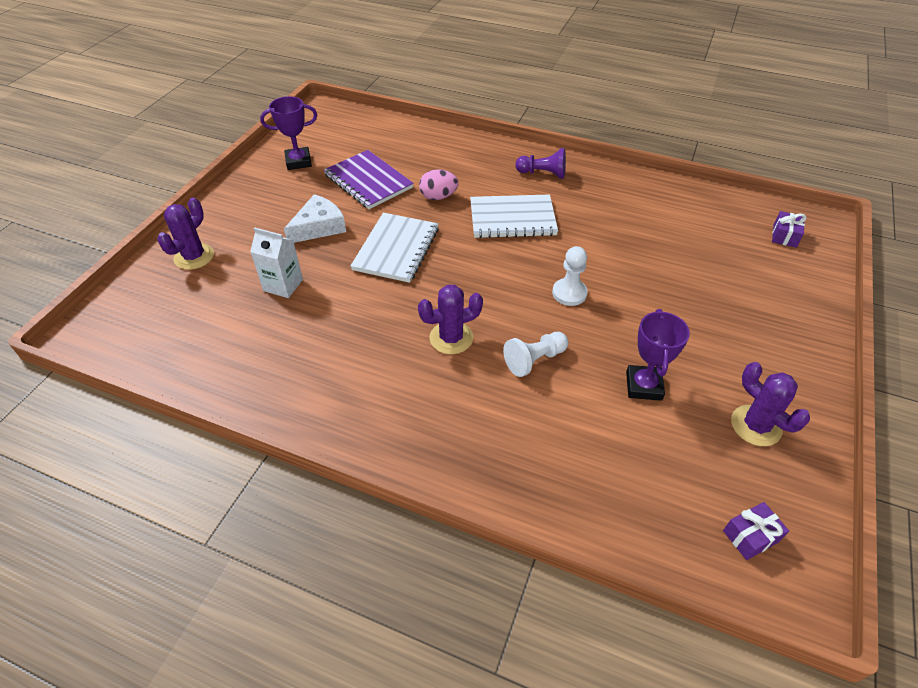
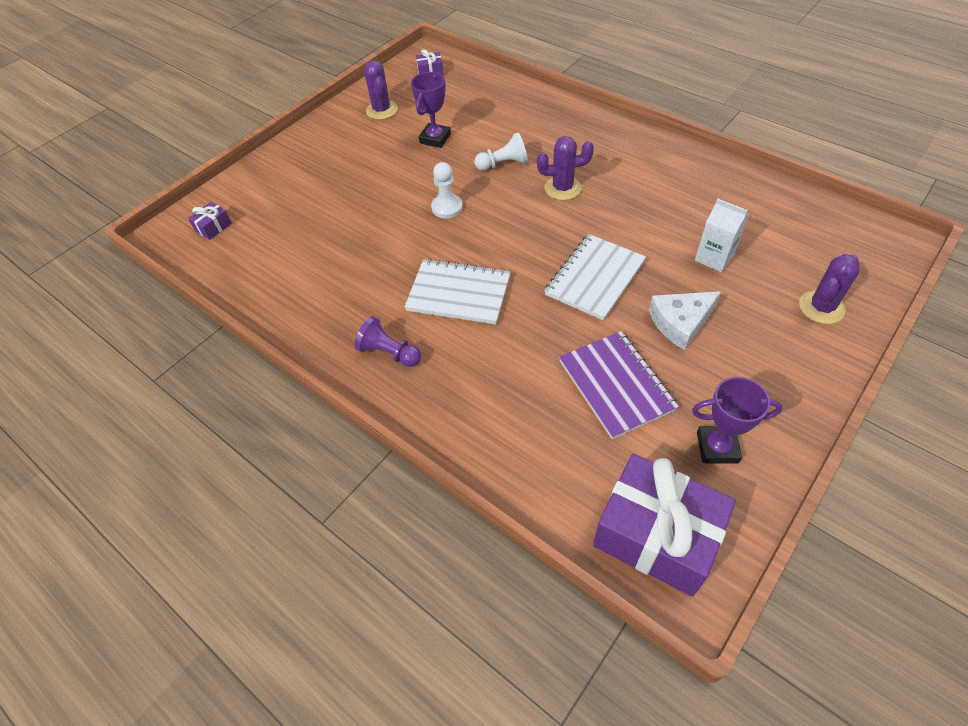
camera: 160 degrees left, 5 degrees up
pink egg [419,169,459,200] -> none
none -> purple gift [593,454,736,596]

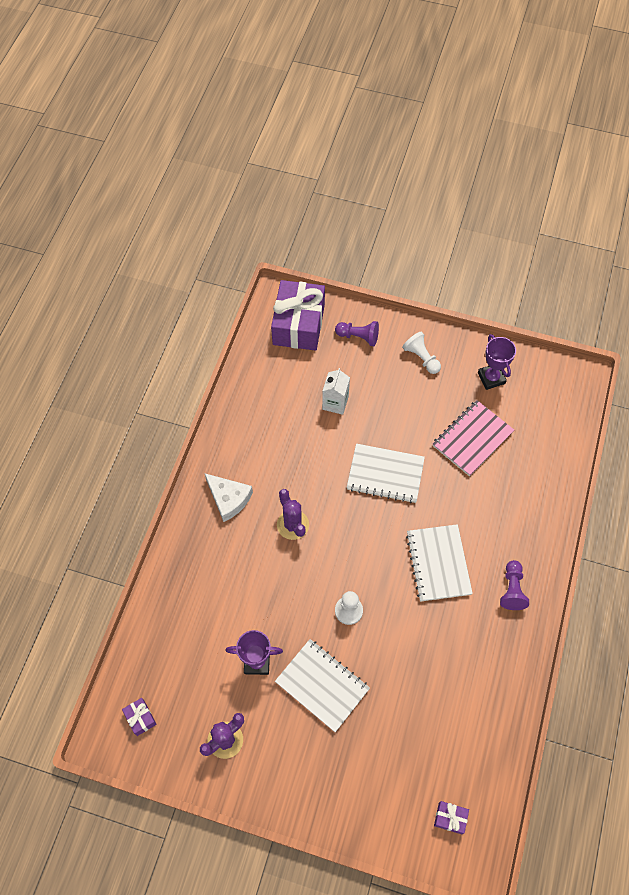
camera: 115 degrees left, 10 degrees up
white pawn [474,133,528,171] -> white pawn moved to [402,332,441,374]
purple notebook [559,331,679,439] -> pink notebook [432,400,514,476]
purple gift [593,454,736,596] -> purple gift moved to [271,280,325,351]
white cheese [649,291,721,350] -> white cheese moved to [204,473,253,522]
purple cactus [799,254,860,324] -> purple pawn [335,321,379,346]
none -> white notebook [275,639,370,732]

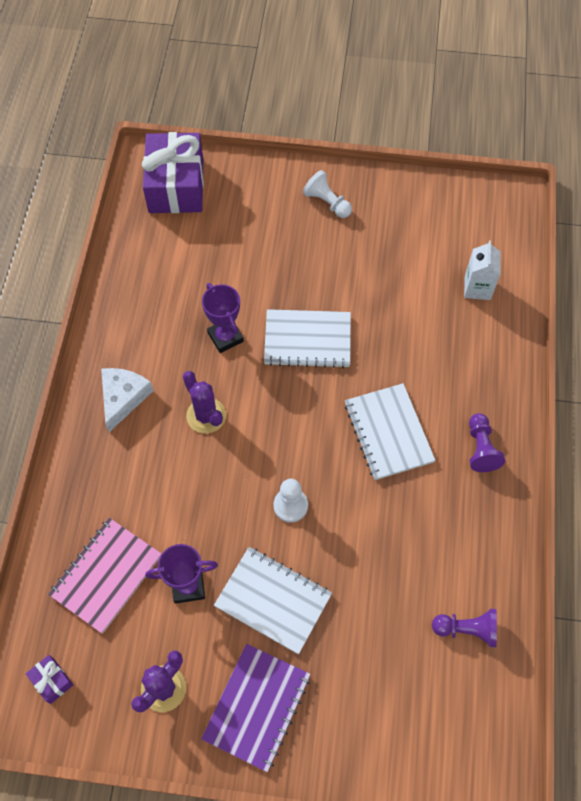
camera: 10 degrees left, 0 degrees up
white cheese [204,473,253,522] -> white cheese turned 105 degrees counterclockwise [101,368,153,432]
white carton [322,368,350,415] -> white carton moved to [464,240,501,300]
purple pawn [335,321,379,346] -> purple pawn moved to [432,609,497,647]
pink notebook [432,400,514,476] -> pink notebook moved to [48,518,162,634]
purple gift [434,801,469,834] -> none
purple trophy [478,334,516,390] -> purple trophy moved to [202,283,244,353]
none -> purple notebook [201,644,311,772]

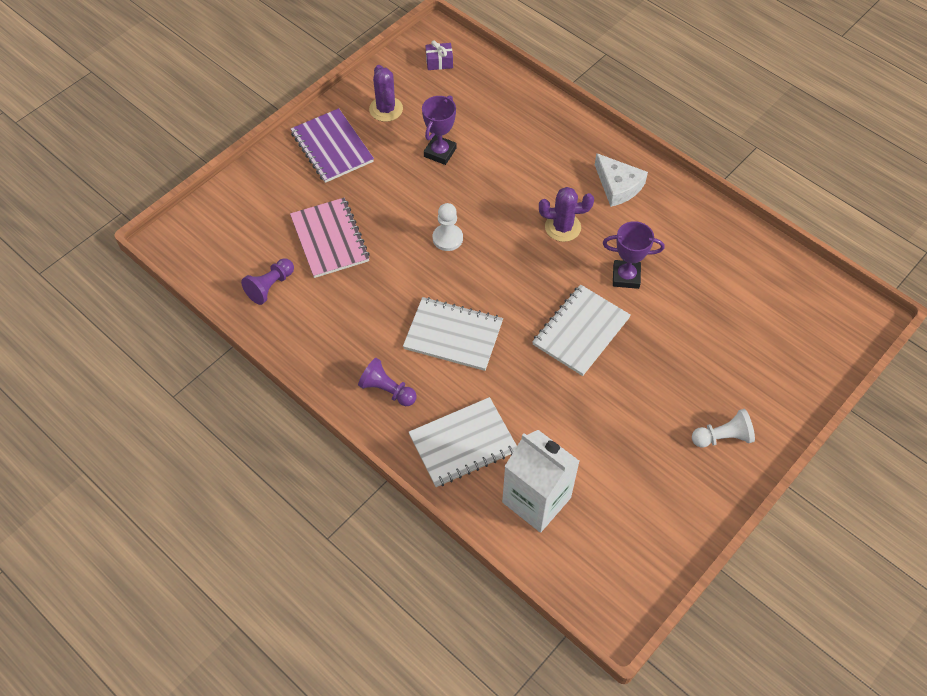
camera: 125 degrees right, 5 degrees down
pink notebook [48,518,162,634] -> pink notebook moved to [290,198,370,278]
purple gift [142,132,204,213] -> none
white notebook [214,547,332,654] -> white notebook moved to [409,397,517,487]
white carton [464,240,501,300] -> white carton [502,430,580,533], size x1.66

